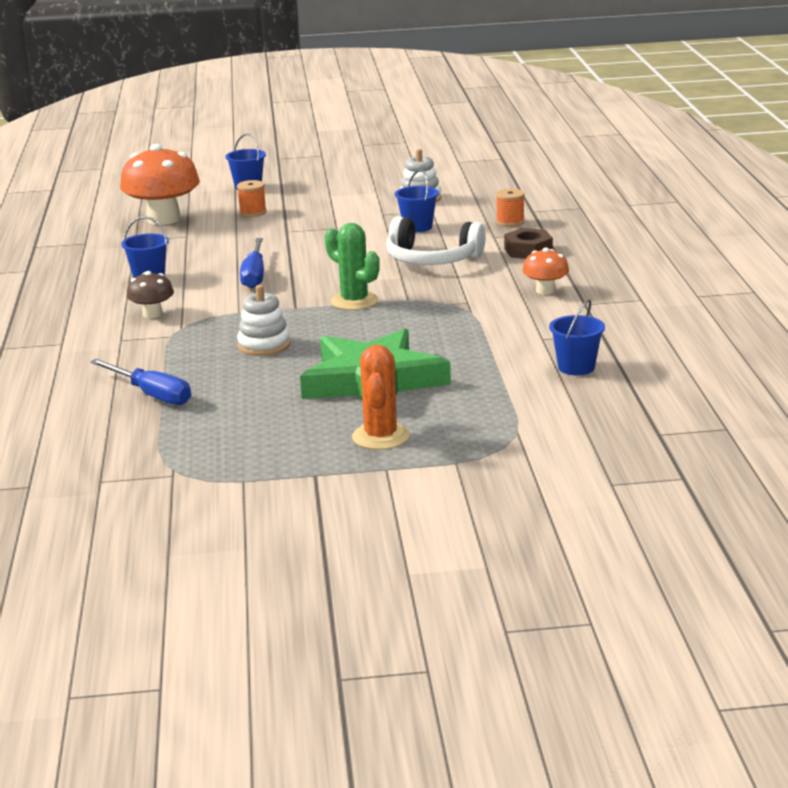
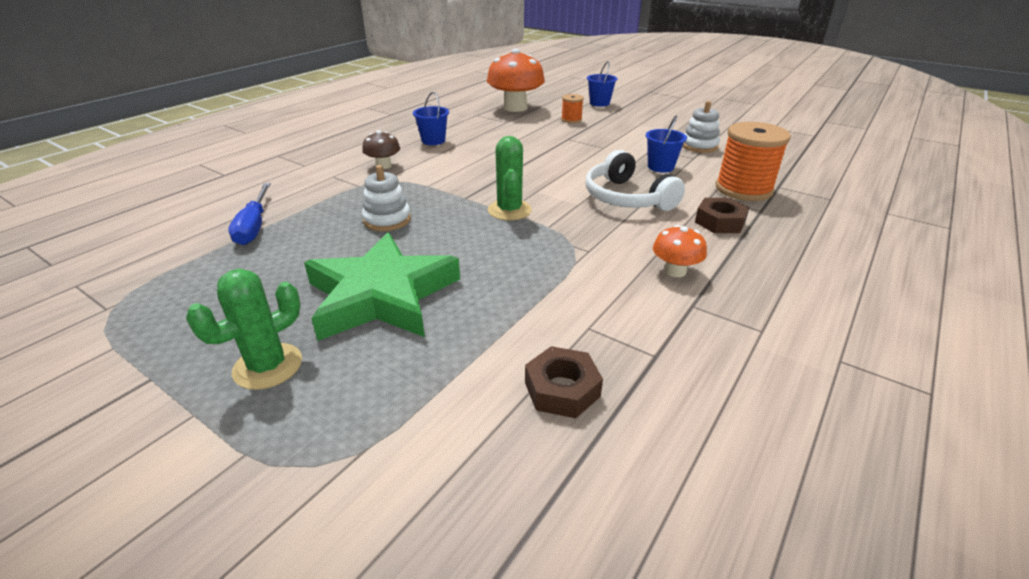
camera: 40 degrees right, 10 degrees up
blue screwdriver [240,238,264,288] -> none
orange cactus [352,345,410,450] -> green cactus [186,269,302,390]
orange spool [496,188,525,227] -> orange spool [716,122,791,201], size x2.00
blue bucket [549,299,605,375] -> brown nut [525,346,603,418]

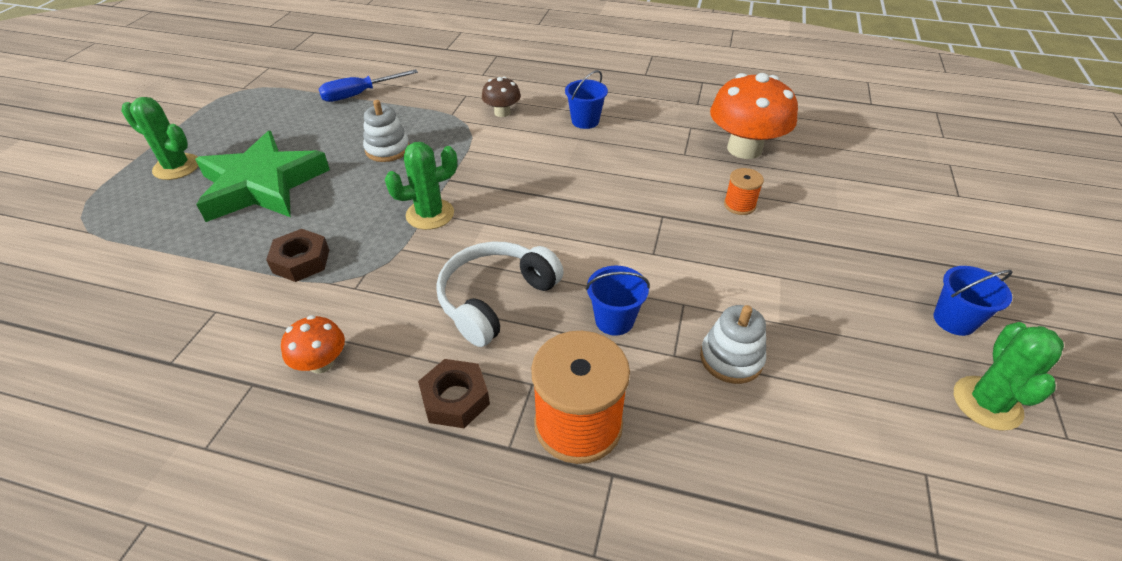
camera: 70 degrees right, 10 degrees up
brown nut [525,346,603,418] -> brown nut moved to [266,229,329,282]
blue bucket [587,61,617,107] -> blue bucket moved to [933,266,1013,336]
none -> green cactus [954,322,1064,431]

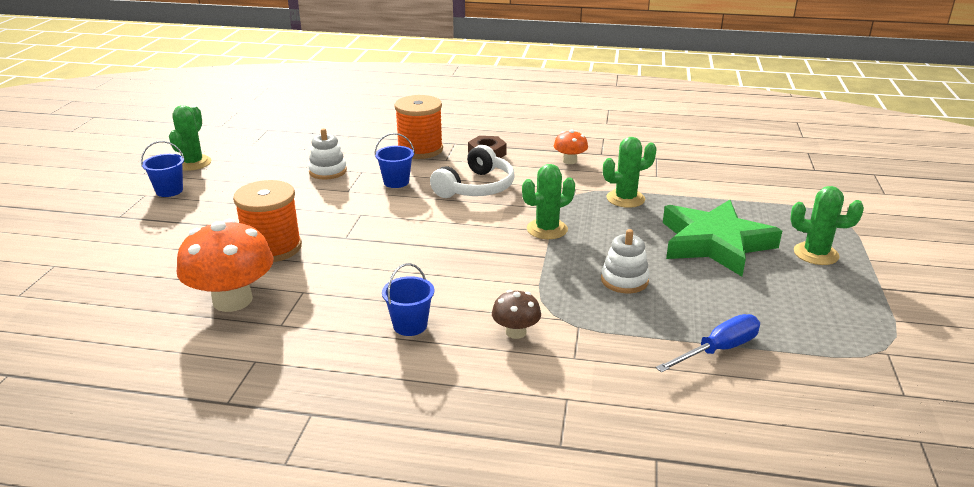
camera: 175 degrees right, 15 degrees down
brown nut [266,229,329,282] -> green cactus [603,137,657,208]
orange spool [724,168,764,215] -> orange spool [233,180,302,262], size x2.00

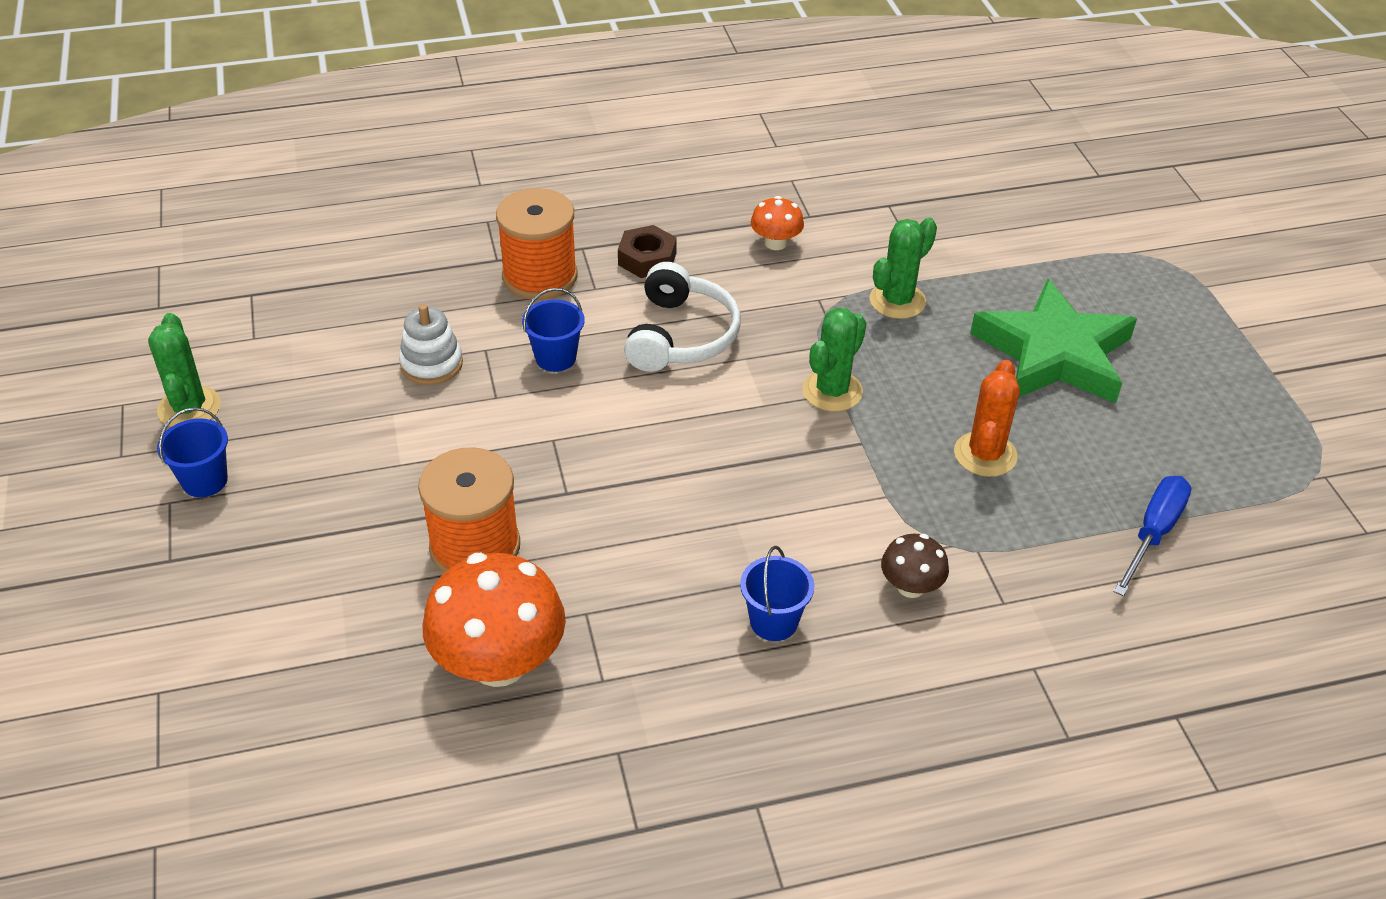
camera: 25 degrees left, 15 degrees up
white stacking toy [601,229,650,293] -> orange cactus [954,360,1020,477]
green cactus [791,186,864,265] -> none

